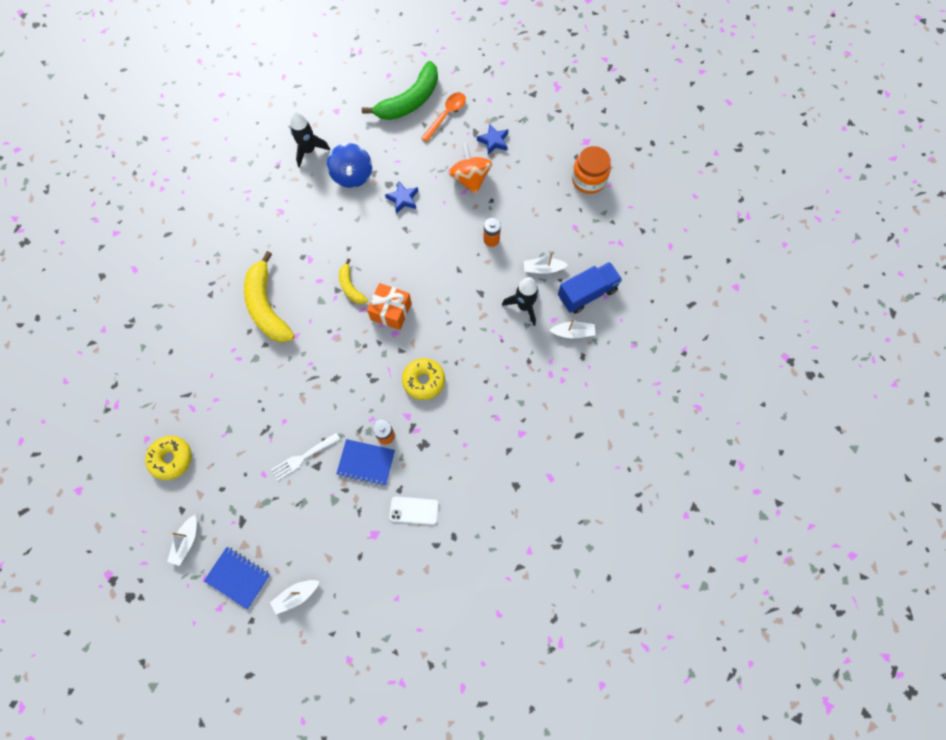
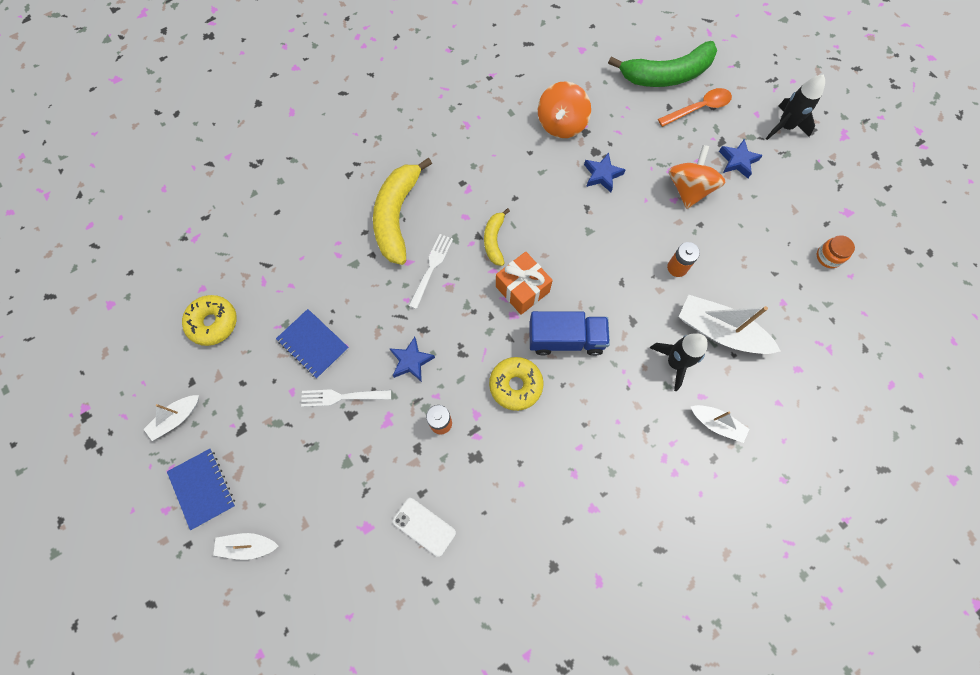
camera: 30 degrees right, 0 degrees up
black rocket [290,111,330,167] -> black rocket moved to [766,74,825,140]
blue spinning top [327,143,372,188] -> orange spinning top [538,81,591,138]
blue notebook [336,439,395,486] -> blue notebook moved to [276,309,349,379]
white boat [524,252,568,274] -> white boat [679,295,780,354], size x1.77
blue truck [558,262,622,314] -> blue truck moved to [529,311,610,356]
orange jar [572,146,611,194] -> orange jar [817,235,855,268], size x0.58
none -> blue star [389,337,435,382]
none -> white fork [409,234,453,309]

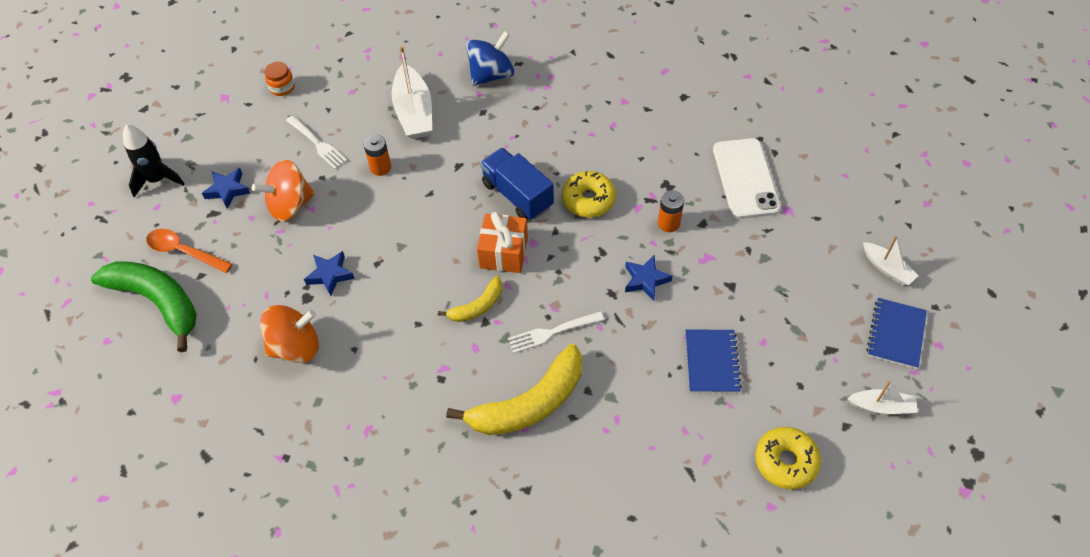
camera: 130 degrees left, 15 degrees down
white fork [301,389,391,407] -> white fork moved to [286,115,347,169]
white phone [393,498,456,557] -> white phone [713,138,781,219], size x1.70
black rocket [650,333,708,391] -> none
white boat [691,405,749,443] -> blue spinning top [466,31,514,86]

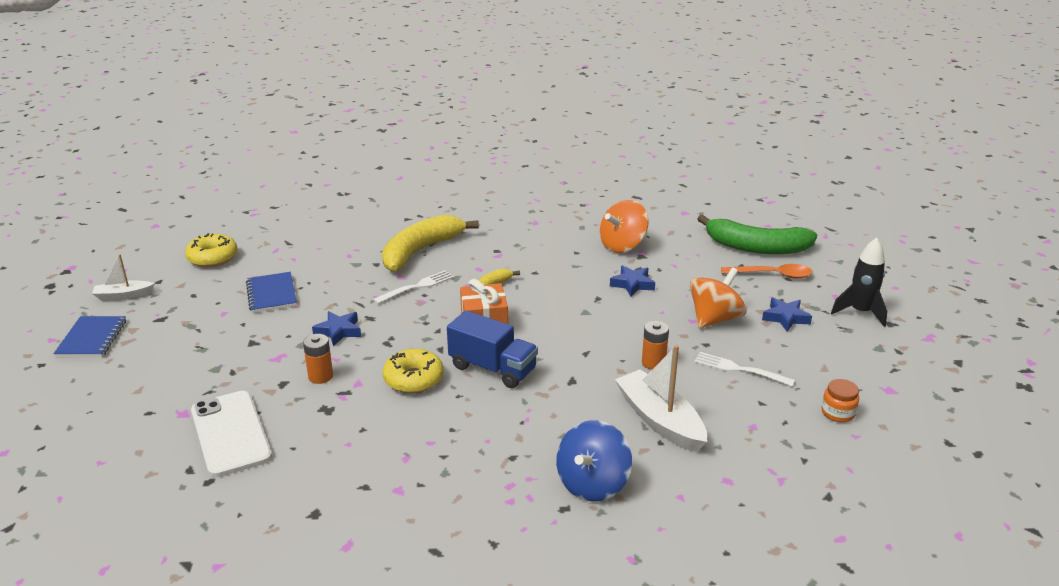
camera: 160 degrees right, 25 degrees down
white boat [863,235,919,285] -> none

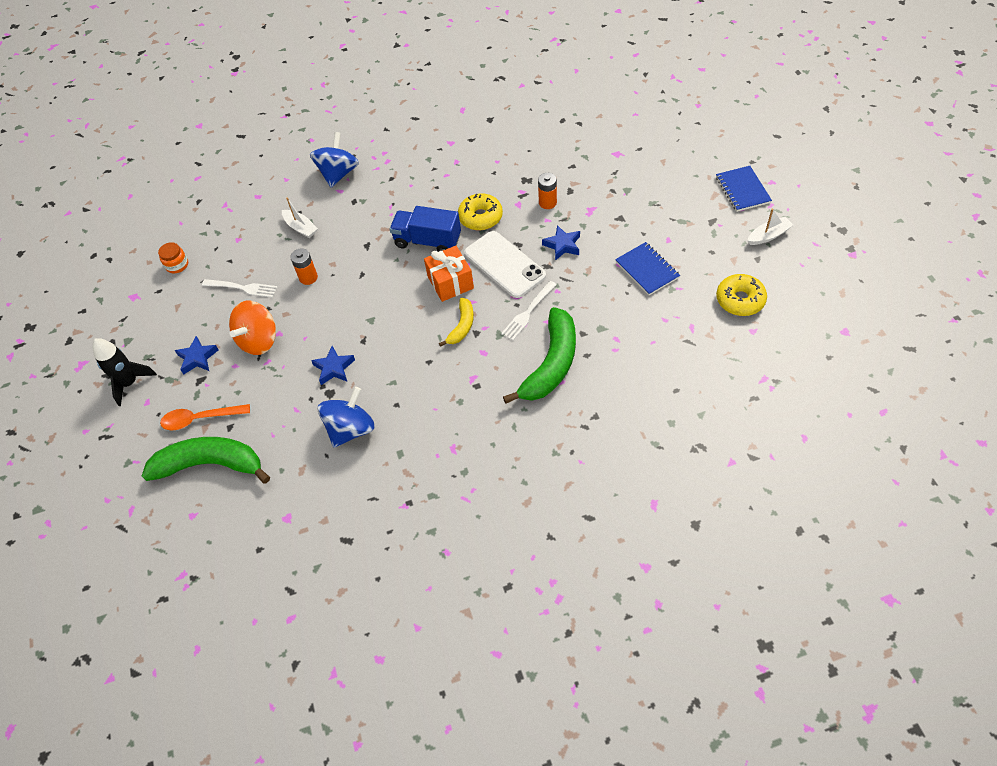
camera: 170 degrees right, 25 degrees up
white phone [191,391,272,477] -> white phone moved to [464,231,546,298]
yellow banana [382,215,479,272] -> green banana [503,307,576,404]
orange spinning top [600,200,649,253] -> blue spinning top [318,387,375,448]
white boat [615,345,707,452] -> white boat [282,197,318,238], size x0.57

